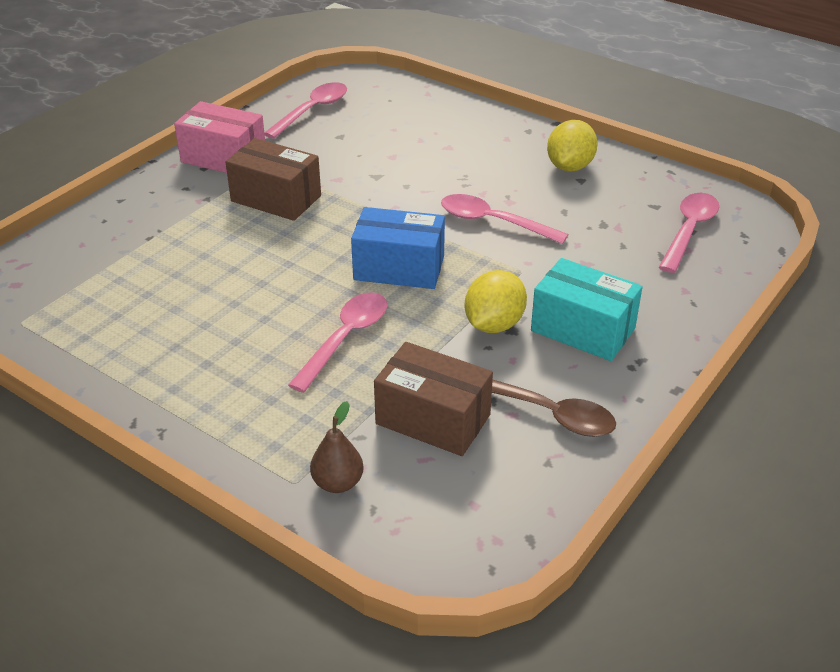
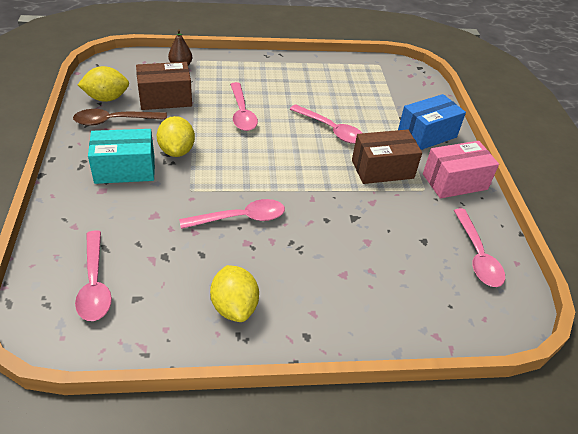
camera: 135 degrees right, 5 degrees up
blue box [351,207,445,289] -> blue box moved to [398,94,466,150]
none -> yellow lemon [78,66,129,102]
none -> pink spoon [290,104,362,144]

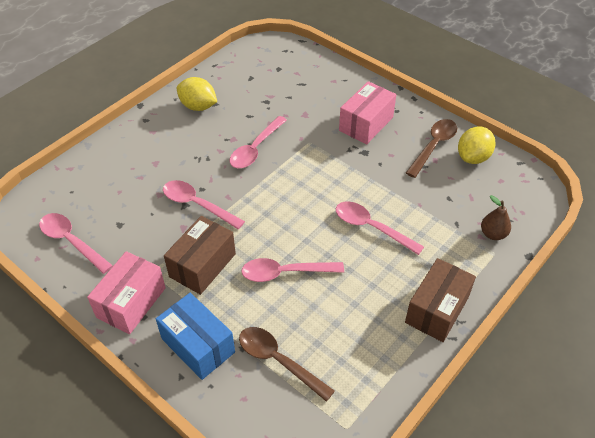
camera: 140 degrees right, 5 degrees up
pink spoon [75,230,112,321] -> pink spoon moved to [163,180,245,229]
turquoise box [88,129,155,184] -> pink box [339,81,396,144]
brown box [136,62,192,110] -> brown box moved to [405,258,476,342]
yellow lemon [157,116,195,157] -> none
blue box [398,94,466,150] -> blue box turned 60 degrees counterclockwise [156,293,235,380]
none -> brown spoon [239,327,335,402]

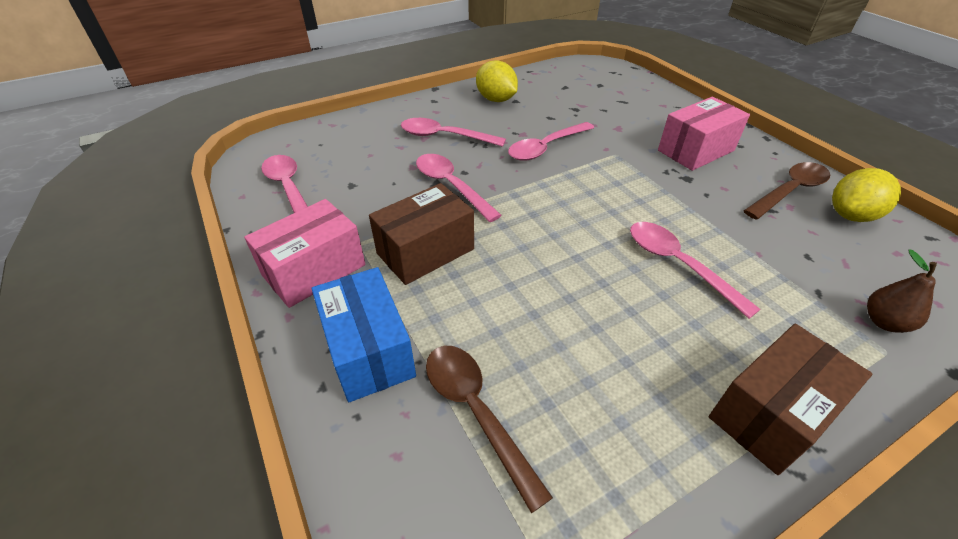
camera: 20 degrees right, 5 degrees down
pink spoon [241,258,344,282] -> pink spoon moved to [401,118,506,147]

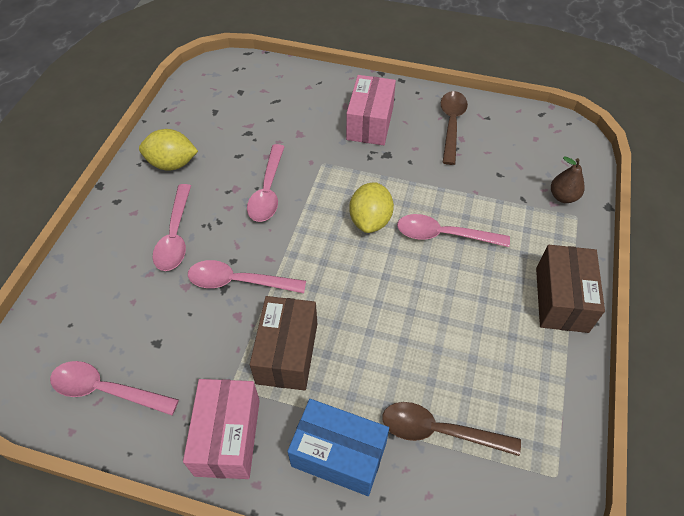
camera: 45 degrees left, 10 degrees up
pink spoon [401,118,506,147] -> pink spoon turned 60 degrees counterclockwise [153,184,191,271]
yellow lemon [832,168,901,222] -> yellow lemon moved to [349,182,394,233]

